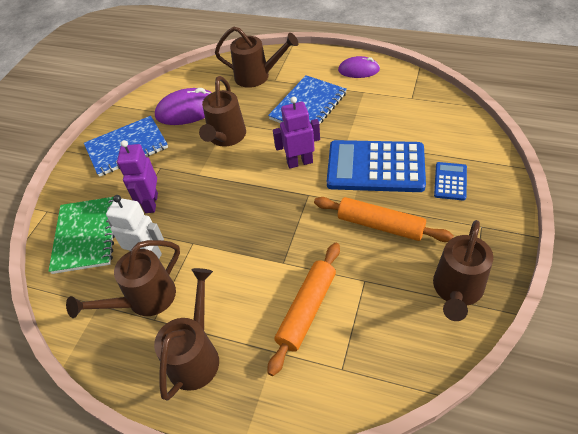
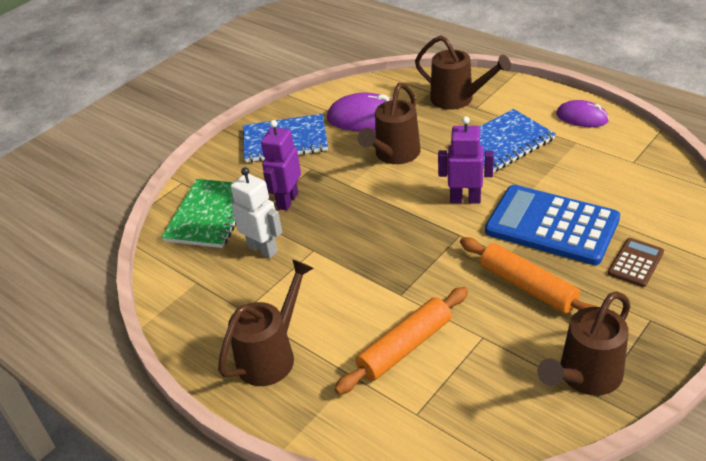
camera: 20 degrees right, 10 degrees down
brown watering can [66,240,180,318] -> none
blue calculator [434,162,467,201] -> brown calculator [608,238,664,287]

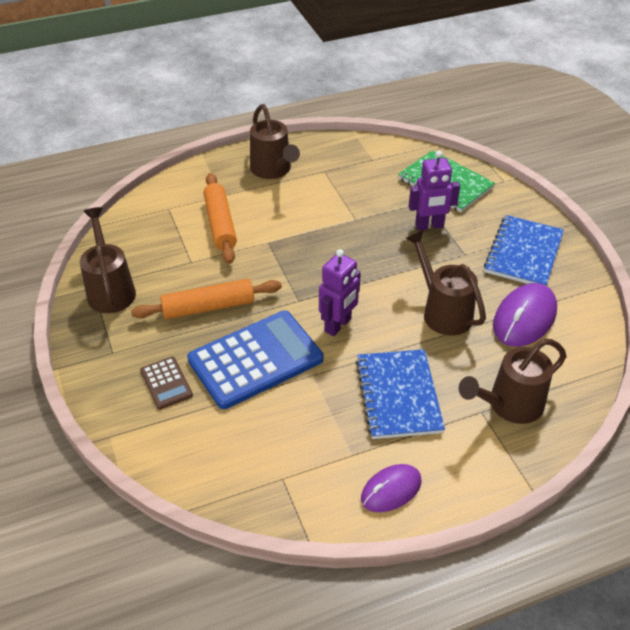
camera: 115 degrees right, 5 degrees up
white robot [231,167,282,258] -> none
purple robot [261,120,301,211] -> purple robot turned 120 degrees clockwise [409,151,460,230]

